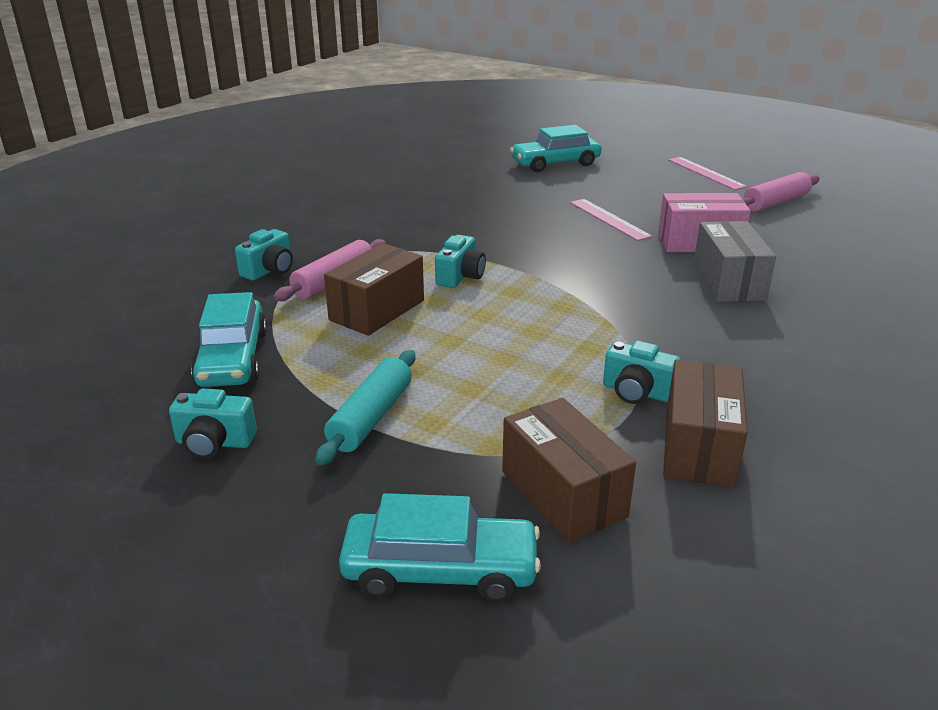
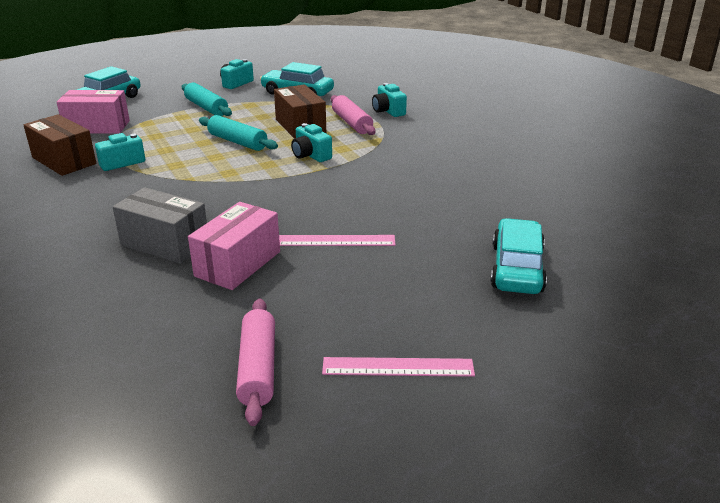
camera: 120 degrees right, 0 degrees up
brown box [502,398,636,543] -> pink box [57,90,130,134]
none -> turquoise rolling pin [199,115,278,151]

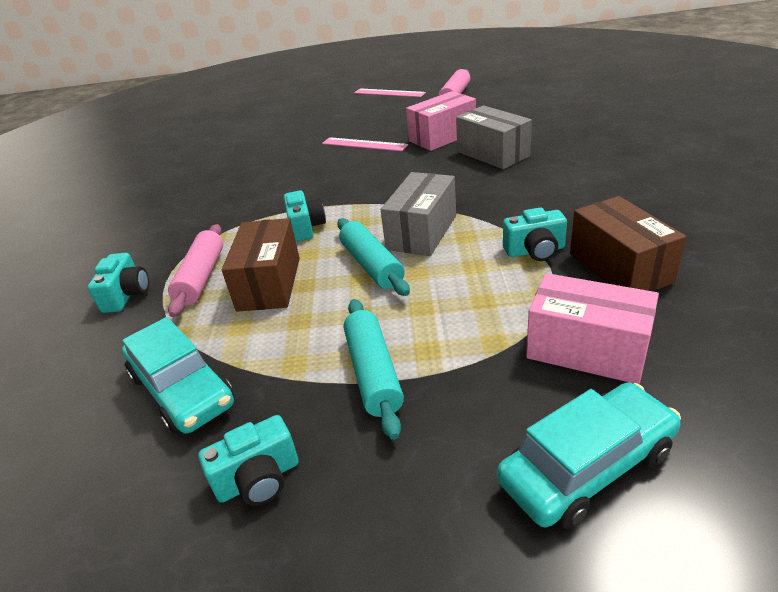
camera: 150 degrees left, 5 degrees up
turquoise car [490,218,547,294] -> none
none -> grey box [381,172,456,256]

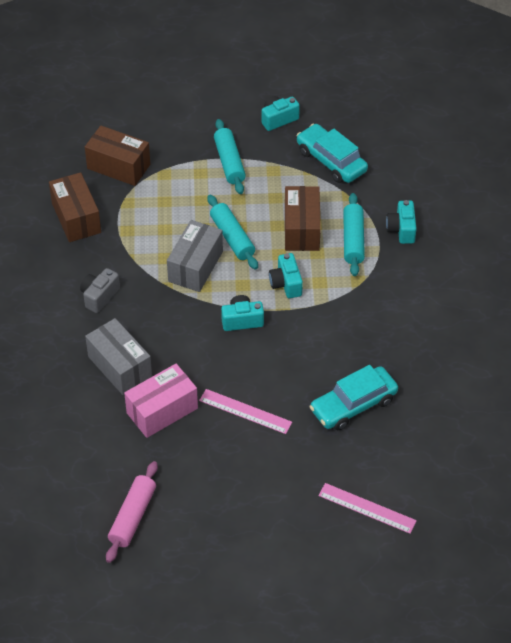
camera: 175 degrees right, 15 degrees up
pink rolling pin [168,224,223,317] -> turquoise rolling pin [343,193,365,276]
pink ruler [354,89,426,97] -> pink ruler moved to [318,483,417,534]
turquoise car [497,382,681,529] -> turquoise car moved to [309,365,398,430]
turquoise camera [503,208,567,261] -> turquoise camera moved to [221,295,264,331]
pink box [526,273,659,384] -> brown box [85,126,150,186]
none -> grey camera [80,268,120,313]

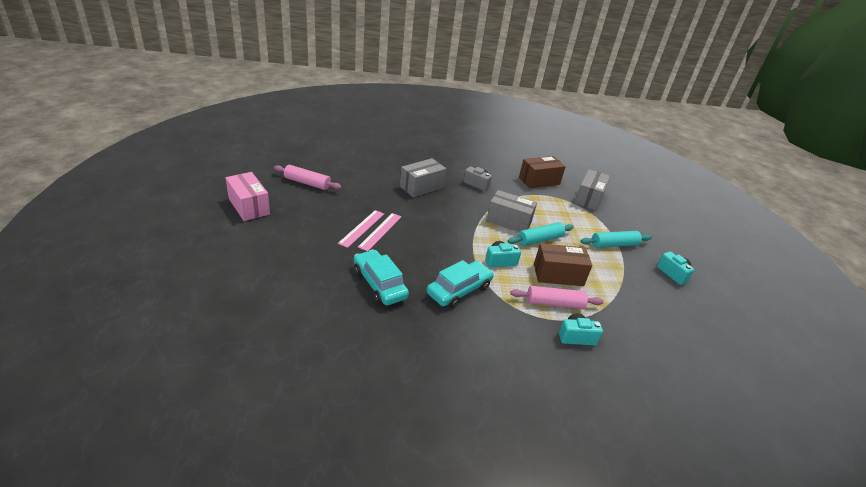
camera: 85 degrees right, 15 degrees down
brown box [85,126,150,186] -> grey box [575,169,610,211]
pink box [124,364,198,438] -> pink box moved to [225,172,270,221]
turquoise camera [221,295,264,331] -> none
turquoise car [297,124,368,183] -> turquoise car moved to [427,260,494,308]
pink ruler [318,483,417,534] -> pink ruler moved to [338,210,384,248]
turquoise rolling pin [343,193,365,276] -> pink rolling pin [511,286,604,309]

